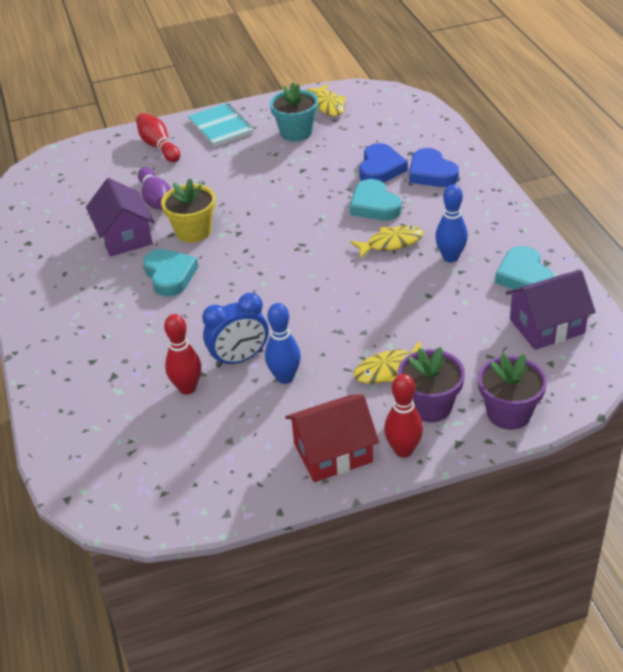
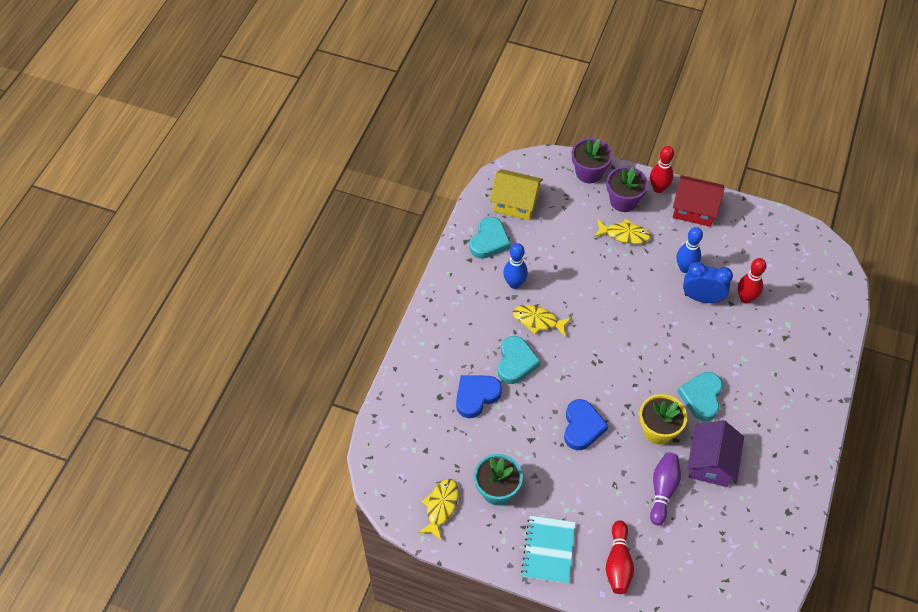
camera: 145 degrees left, 15 degrees up
blue heart [409,148,459,187] -> blue heart moved to [564,399,609,450]
purple house [505,270,596,350] -> yellow house [490,169,543,220]

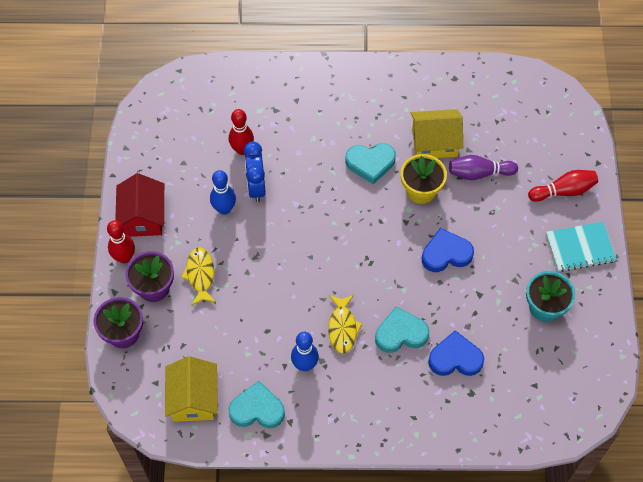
camera: 110 degrees left, 5 degrees up
yellow fish [418,479,459,541] -> none
blue heart [456,375,502,418] -> blue heart turned 150 degrees clockwise [428,330,484,376]
purple house [687,420,744,487] -> yellow house [411,109,463,158]

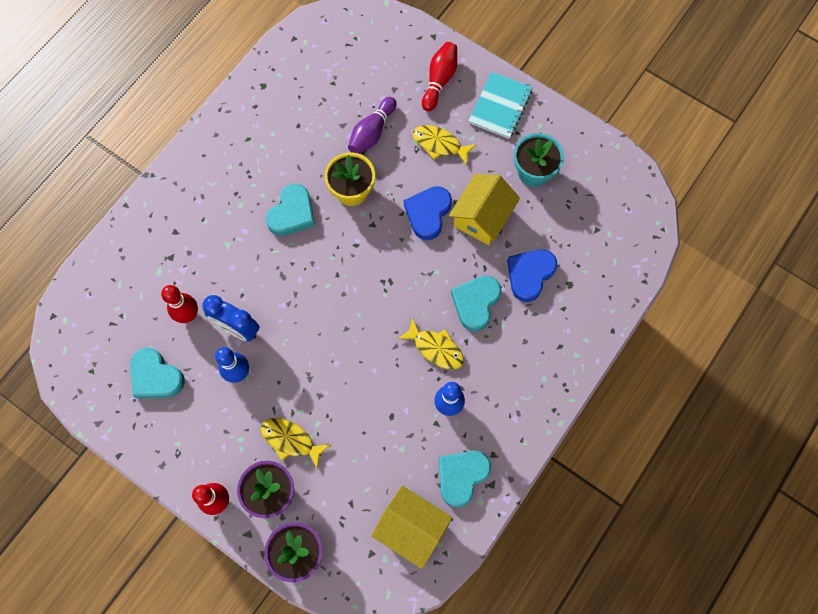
camera: 55 degrees left, 10 degrees up
red house [115,173,164,237] -> none
yellow house [411,109,463,158] -> yellow house moved to [449,174,520,245]
none -> turquoise heart [130,347,185,399]
none -> yellow fish [412,125,477,165]

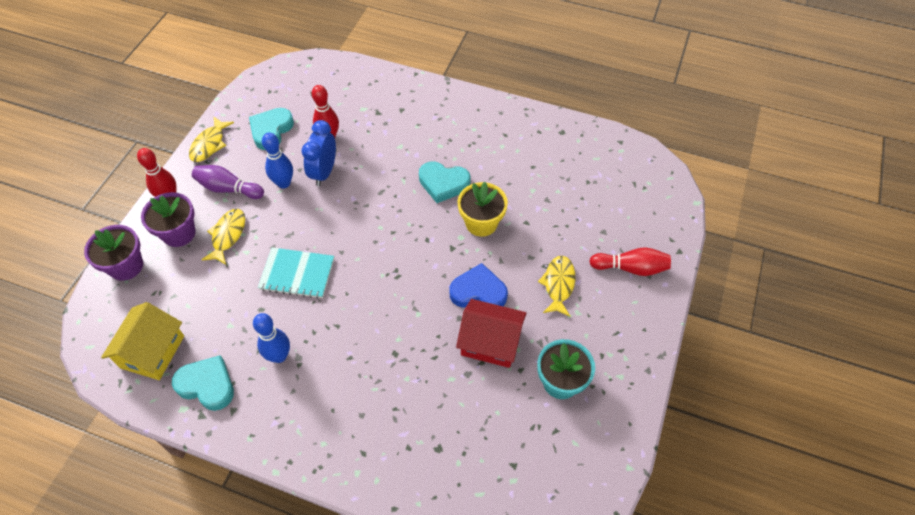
camera: 75 degrees right, 15 degrees down
purple bowling pin [348,97,397,154] -> purple bowling pin moved to [192,165,264,199]
yellow fish [398,318,464,369] -> yellow fish moved to [189,116,234,162]
yellow house [449,174,520,245] -> red house [456,299,527,368]
turquoise heart [451,276,501,332] -> none
turquoise notebook [468,72,533,139] -> turquoise notebook moved to [258,247,334,299]
blue heart [507,249,557,302] -> none

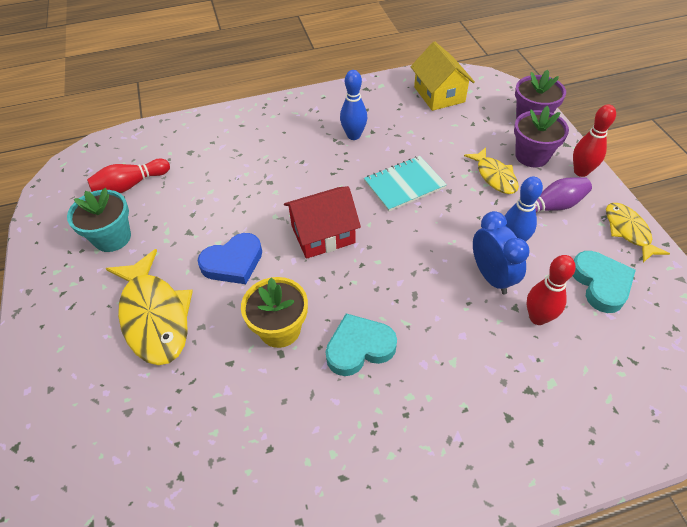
camera: 145 degrees right, 5 degrees down
turquoise heart [172,355,234,411] -> none
red house [456,299,527,368] -> red house moved to [284,186,361,259]
yellow fish [538,256,575,317] -> yellow fish [105,249,193,365], size x1.72
red bowling pin [589,247,671,276] -> red bowling pin moved to [87,159,170,193]

